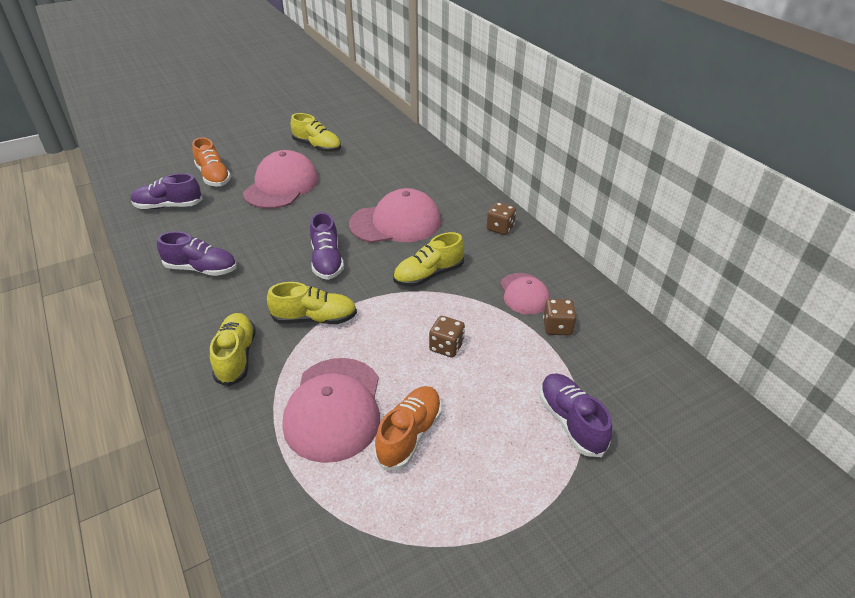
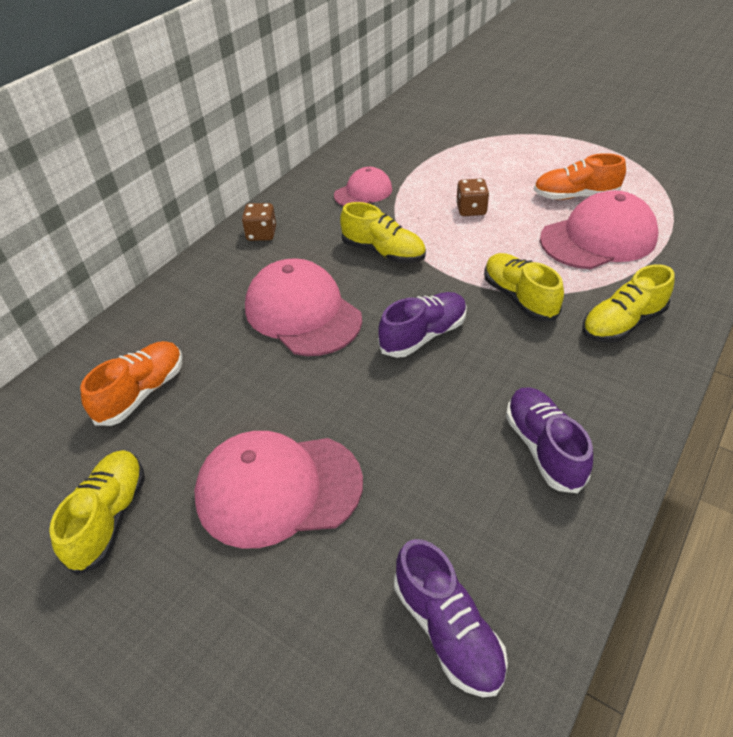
camera: 115 degrees left, 5 degrees up
orange shoe [192,137,231,186] -> orange shoe moved to [80,341,182,426]
purple shoe [539,374,612,457] -> none
brown dice [543,299,577,335] -> none

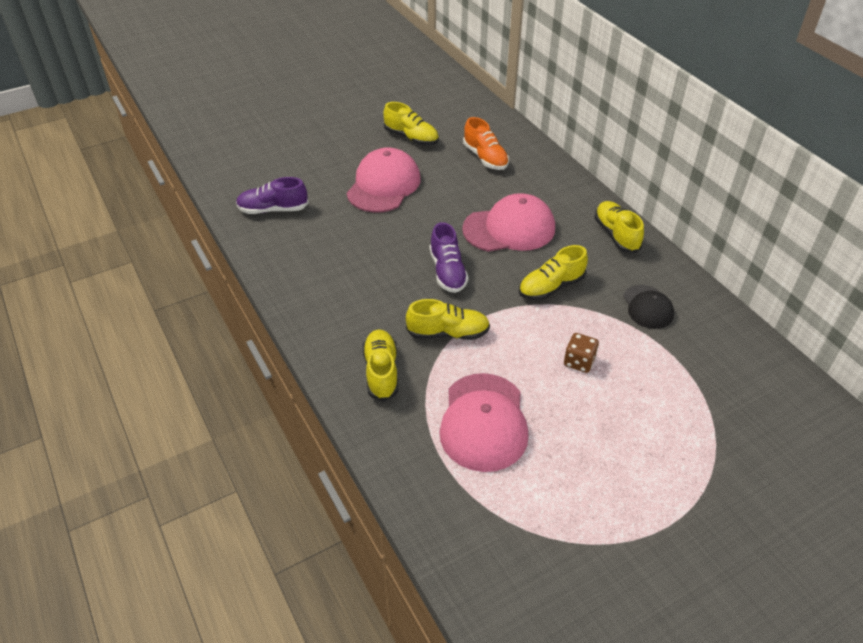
camera: 115 degrees right, 0 degrees up
brown dice [242,203,276,241] -> yellow shoe [594,201,644,253]
pink cap [334,167,392,206] -> black cap [623,285,674,329]
purple shoe [506,387,593,493] -> none
orange shoe [534,153,626,200] -> none

